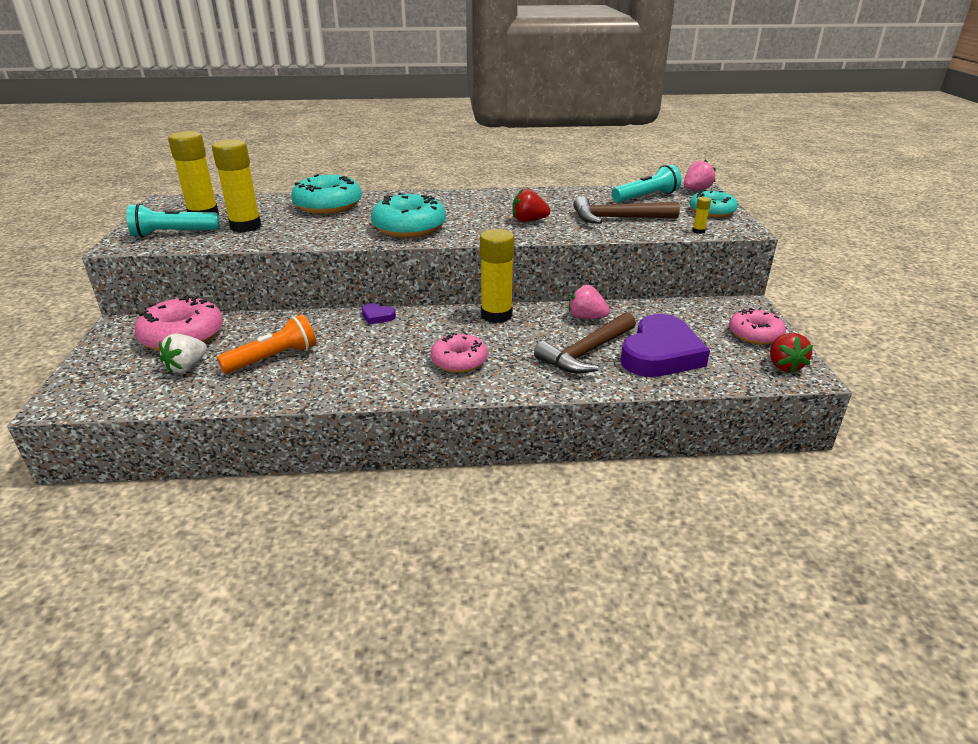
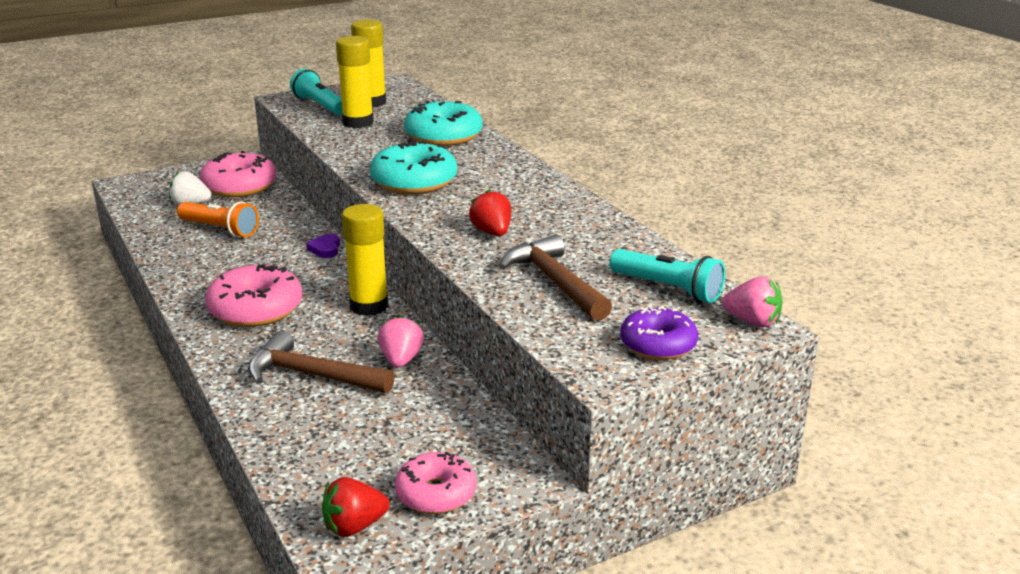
camera: 65 degrees right, 5 degrees down
pink donut [431,332,488,373] -> pink donut [205,264,303,327], size x1.52
purple heart [620,314,710,377] -> none
turquoise donut [690,190,738,217] -> purple donut [620,306,698,360]
yellow glue stick [692,197,711,234] -> none

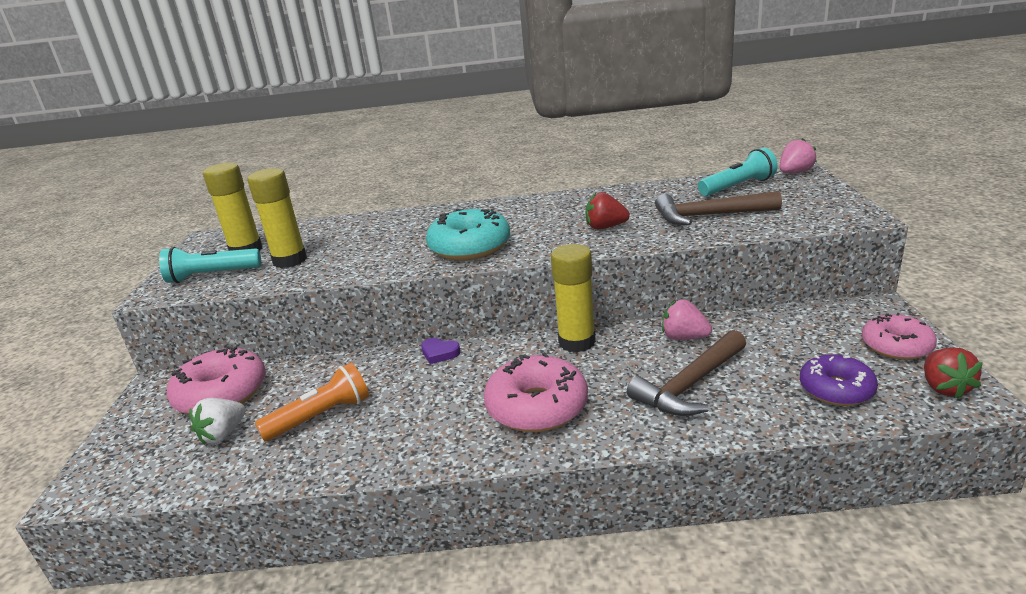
camera: 60 degrees left, 0 degrees up
turquoise donut [404,101,483,146] -> none
purple donut [620,306,698,360] -> purple donut moved to [800,354,878,406]

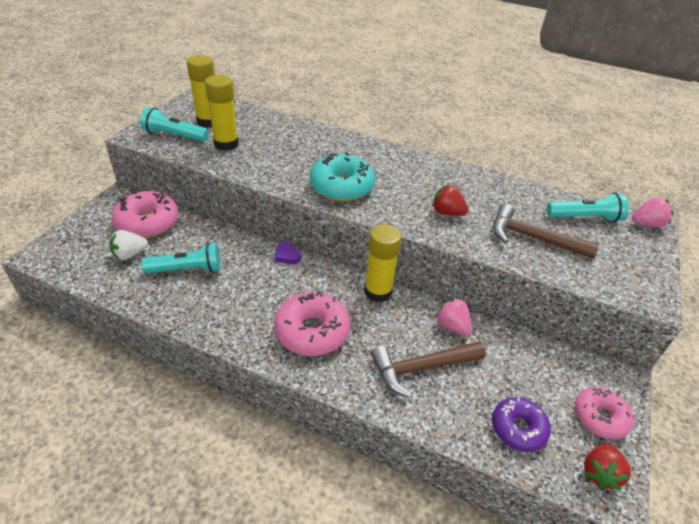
camera: 20 degrees right, 15 degrees up
orange flashlight [255,362,369,441] -> turquoise flashlight [141,243,221,274]

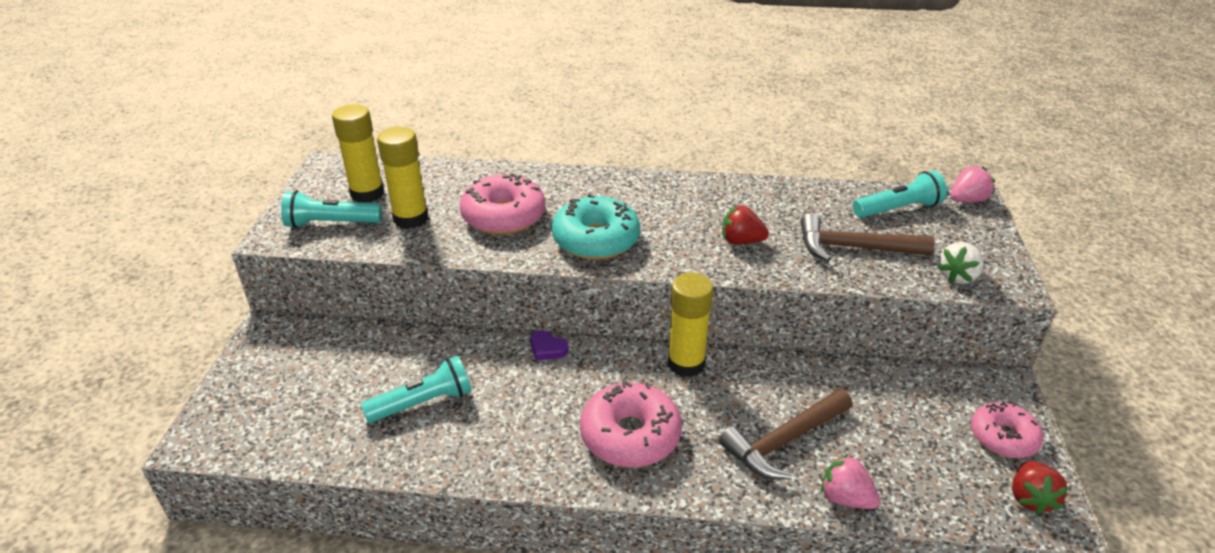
camera: 15 degrees left, 5 degrees down
white strawberry [110,230,148,260] -> white strawberry moved to [937,242,984,284]
pink donut [112,191,179,238] -> pink donut moved to [460,173,545,235]
pink strawberry [435,298,472,336] -> pink strawberry moved to [821,455,880,509]
purple donut [492,397,551,452] -> none

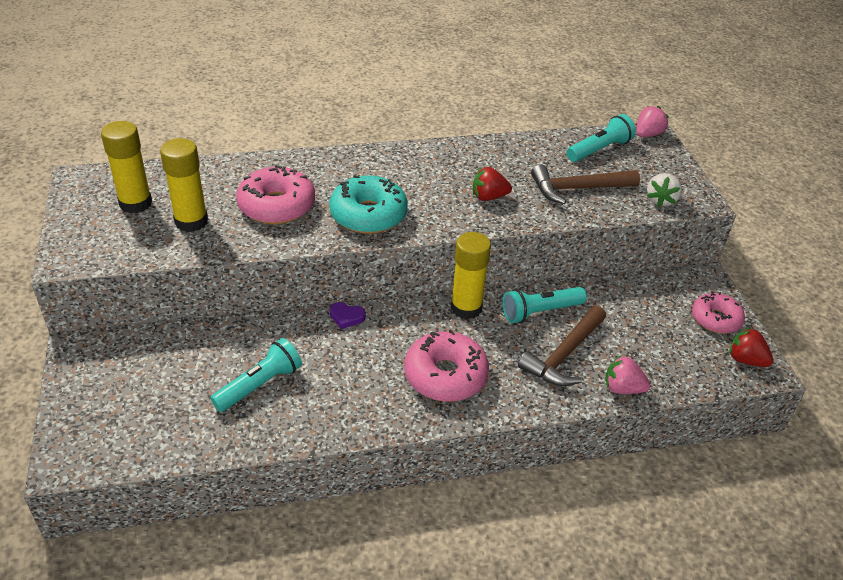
camera: 20 degrees left, 5 degrees up
turquoise flashlight [281,190,382,228] -> turquoise flashlight moved to [502,287,587,323]
red strawberry [1012,461,1069,515] -> red strawberry turned 135 degrees clockwise [729,328,773,367]

